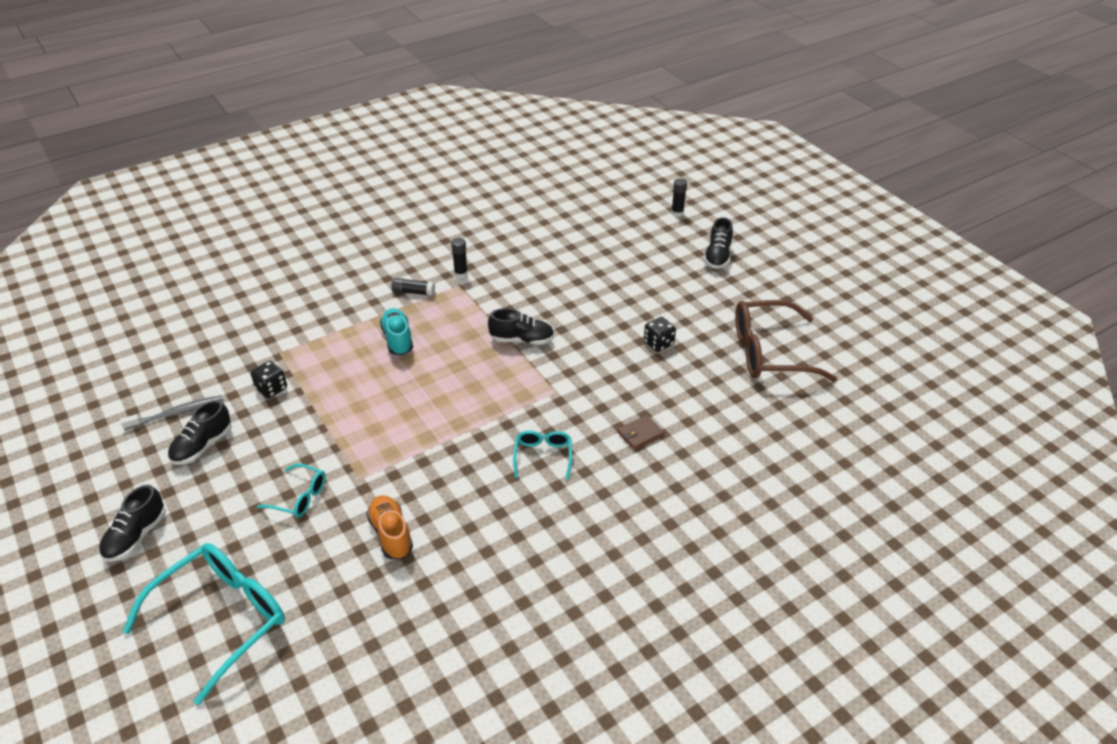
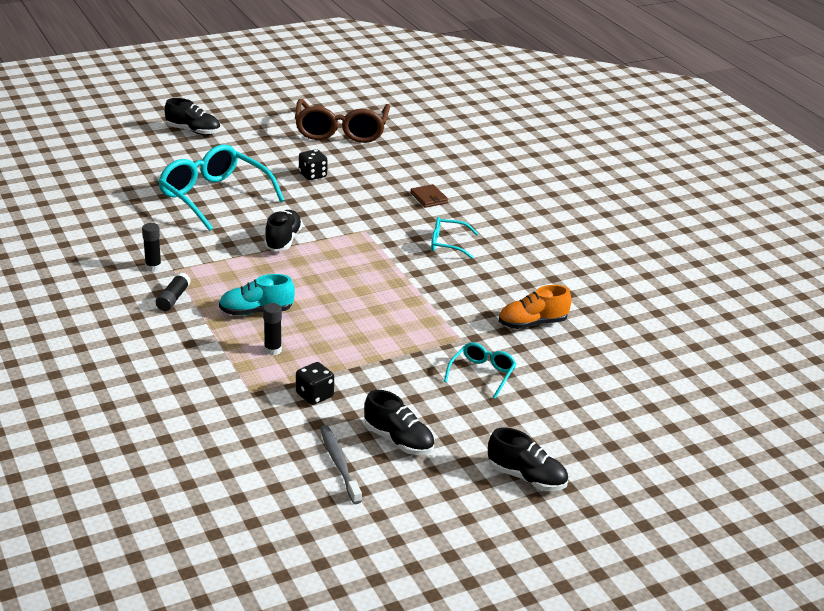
camera: 85 degrees left, 10 degrees down
turquoise glasses [123,543,285,705] -> turquoise glasses moved to [158,144,285,231]
black glue stick [671,178,687,217] -> black glue stick moved to [263,303,282,355]

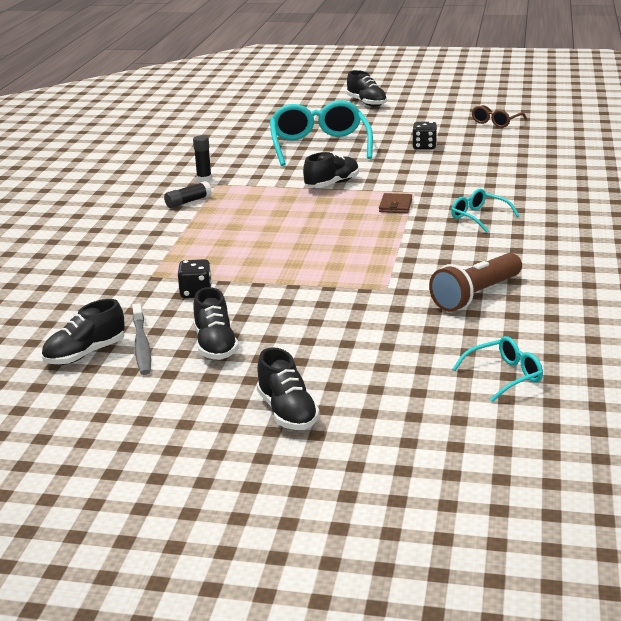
camera: 40 degrees right, 5 degrees down
turquoise shoe [219,274,295,315] -> none
black glue stick [263,303,282,355] -> none
brown glasses [295,99,390,143] -> brown glasses [472,105,527,128], size x0.50
grey toothbrush [320,425,362,504] -> grey toothbrush turned 150 degrees clockwise [132,303,151,375]
brown wallet [410,184,448,208] -> brown wallet moved to [379,193,412,213]
turquoise glasses [444,342,516,399] -> turquoise glasses moved to [452,336,543,402]
orange shoe [499,285,571,329] -> brown flashlight [429,253,522,312]
none -> black shoe [41,299,125,365]

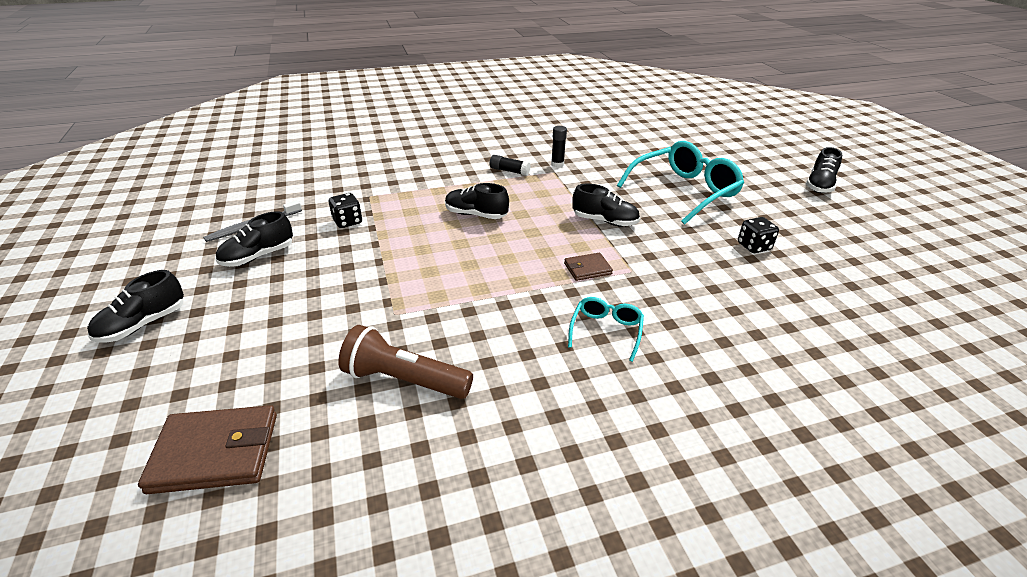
camera: 60 degrees right, 10 degrees up
black shoe [41,299,125,365] -> black shoe moved to [445,183,509,219]
turquoise glasses [452,336,543,402] -> brown wallet [138,405,277,494]
brown glasses [472,105,527,128] -> none

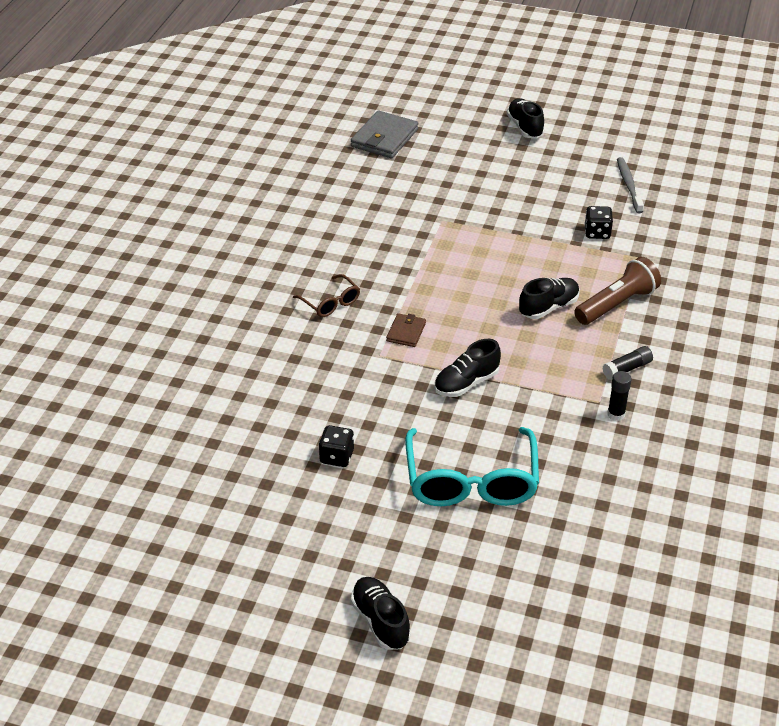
camera: 125 degrees right, 5 degrees up
brown wallet [138,405,277,494] -> grey wallet [351,110,419,158]
black shoe [215,211,293,267] -> none
brown flashlight [338,325,473,399] -> brown flashlight moved to [574,257,661,325]
turquoise glasses [568,297,644,362] -> brown glasses [293,274,360,317]

